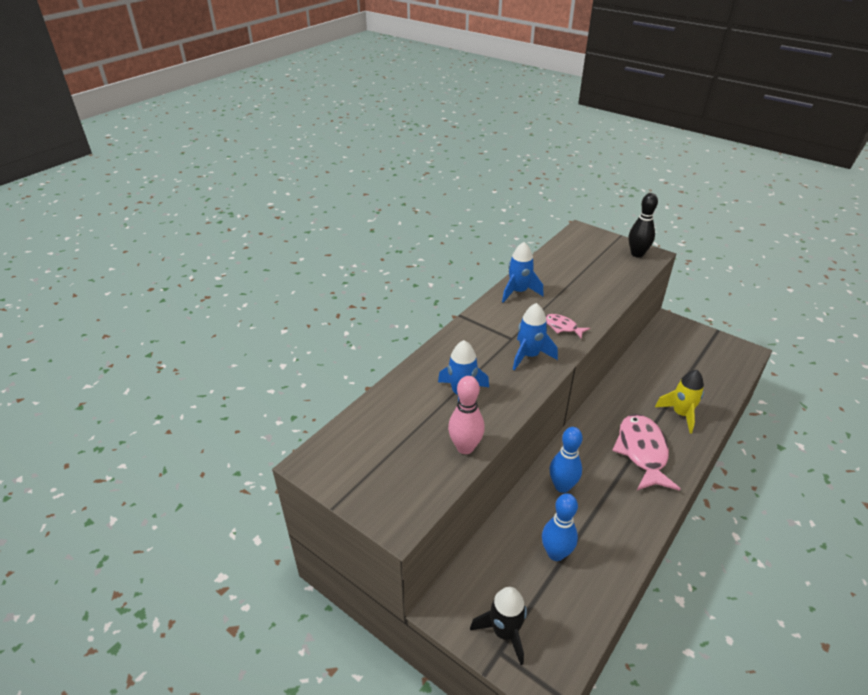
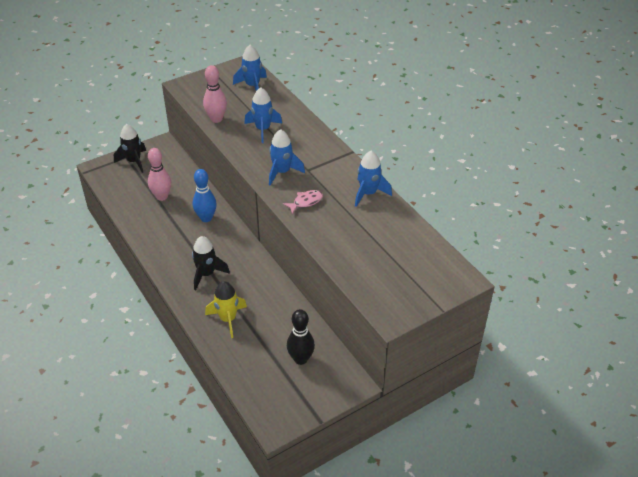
camera: 110 degrees right, 5 degrees up
blue bowling pin [542,493,578,561] -> pink bowling pin [148,148,171,201]
pink fish [612,414,681,491] -> black rocket [192,236,230,290]
black bowling pin [629,193,658,258] -> black bowling pin moved to [287,309,315,365]
none -> blue rocket [233,45,267,91]

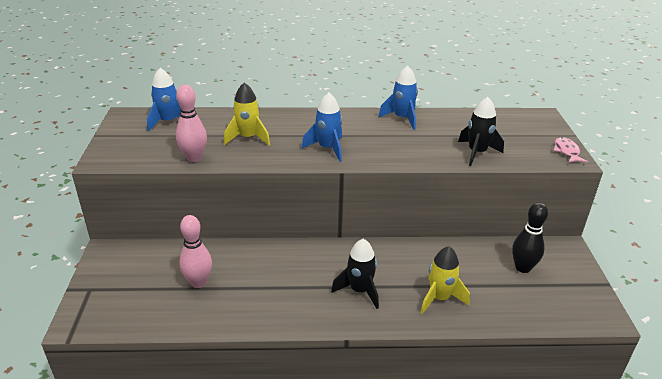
camera: 60 degrees left, 10 degrees down
black rocket [114,124,146,173] -> black rocket moved to [458,97,504,166]
blue bowling pin [193,169,217,222] -> none
blue rocket [244,87,282,143] -> yellow rocket [224,83,270,145]
pink fish [283,190,323,214] -> pink fish moved to [553,137,588,163]

